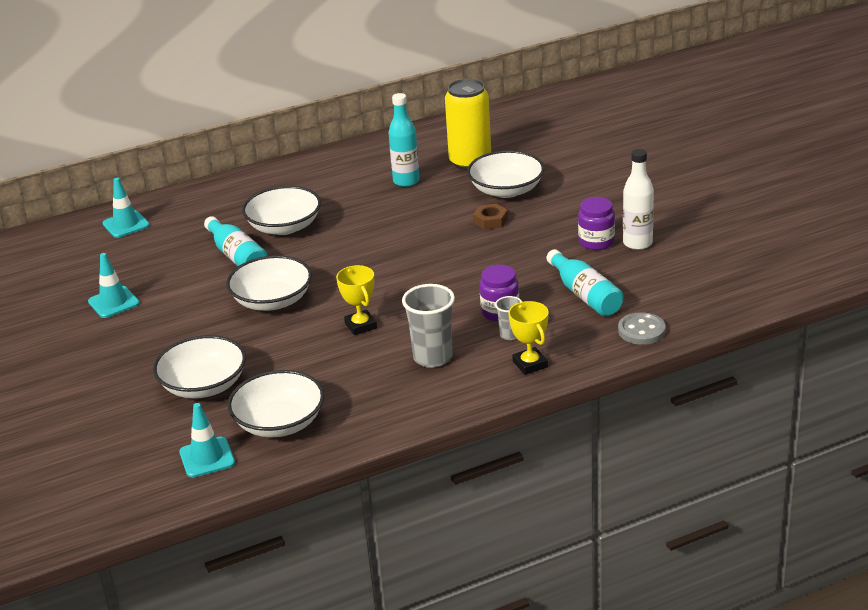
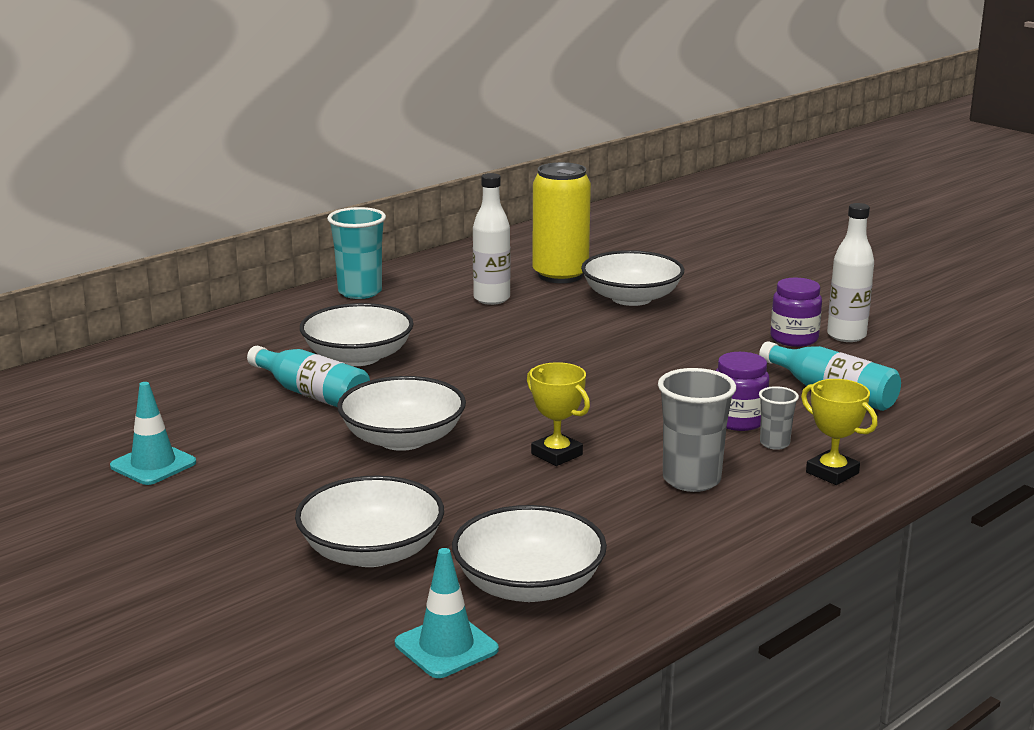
camera: 20 degrees left, 10 degrees down
turquoise traffic cone [102,178,150,238] -> none
turquoise bottle [388,93,420,187] -> white bottle [473,173,511,305]
brown nut [473,204,508,230] -> none
grey button [618,312,666,345] -> none
none -> turquoise cup [327,207,386,299]

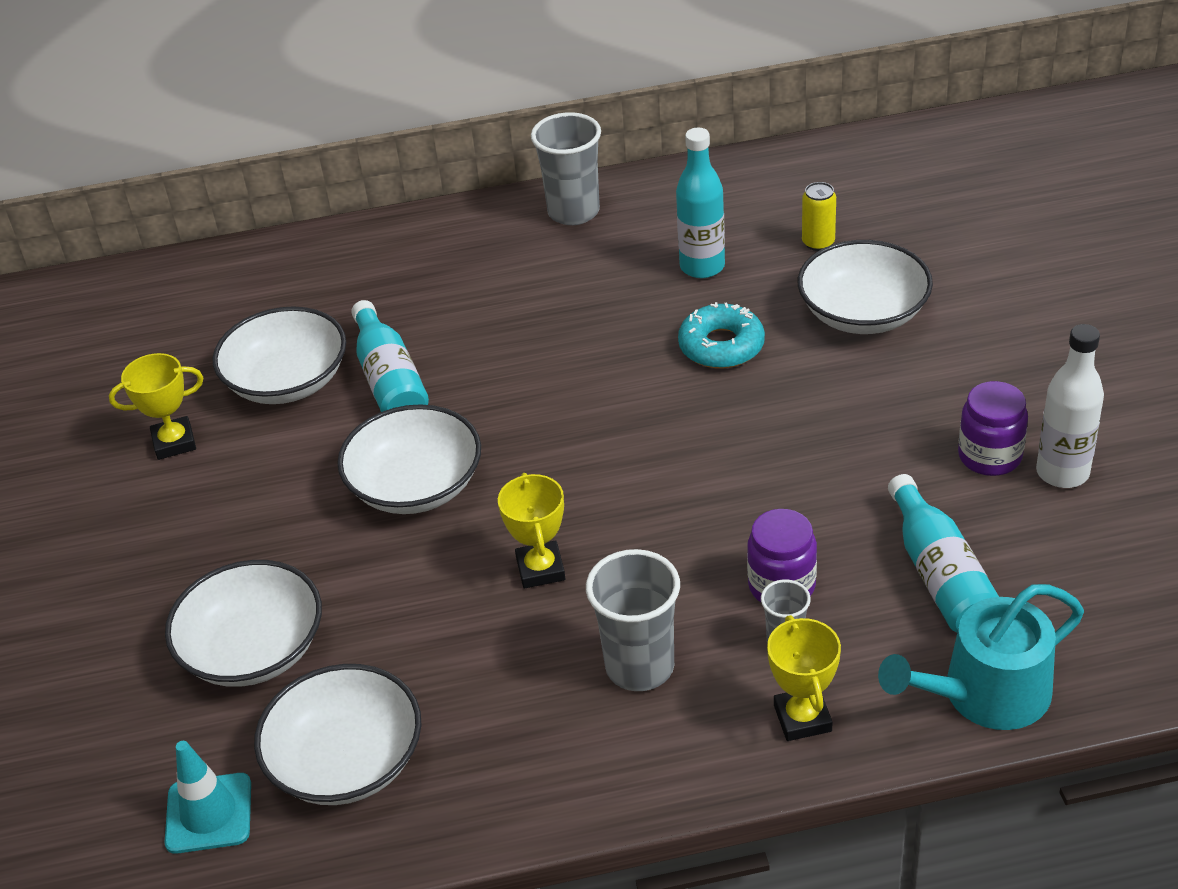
camera: 35 degrees right, 20 degrees up
turquoise traffic cone [110,382,196,485] -> yellow trophy [109,353,203,460]
white bowl [300,303,414,366] -> white bowl moved to [212,306,346,404]
turquoise cup [327,207,386,299] -> grey cup [531,112,601,225]
white bottle [473,173,511,305] -> turquoise bottle [676,128,725,278]
yellow can [532,162,591,283] -> yellow can [802,182,836,251], size x0.46
none -> turquoise donut [678,302,765,369]
none -> turquoise watering can [878,584,1084,730]

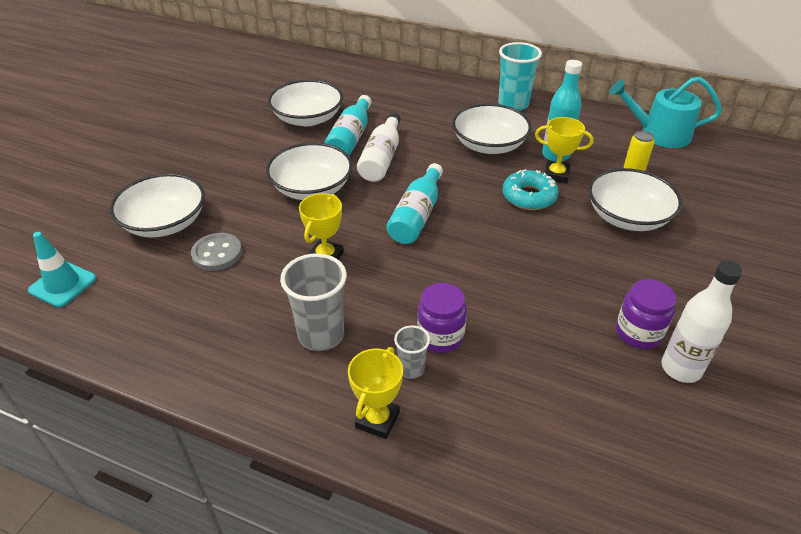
camera: 30 degrees right, 0 degrees up
yellow trophy [109,353,203,460] -> yellow trophy moved to [535,117,594,184]
white bowl [254,664,421,805] -> white bowl moved to [452,104,532,154]
grey cup [531,112,601,225] -> turquoise cup [498,42,542,111]
turquoise watering can [878,584,1084,730] -> turquoise watering can moved to [609,77,722,148]
turquoise bottle [888,474,999,632] -> turquoise bottle moved to [387,163,443,244]
none -> grey button [191,233,242,271]
none -> white bottle [357,112,401,182]

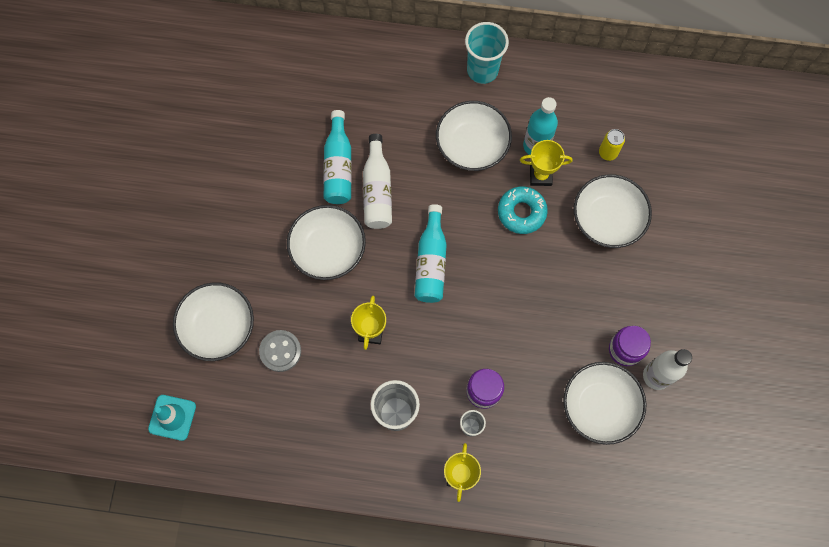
camera: 15 degrees left, 30 degrees up
white bowl [268,80,343,126] -> white bowl moved to [563,362,647,445]
turquoise watering can [609,77,722,148] -> none

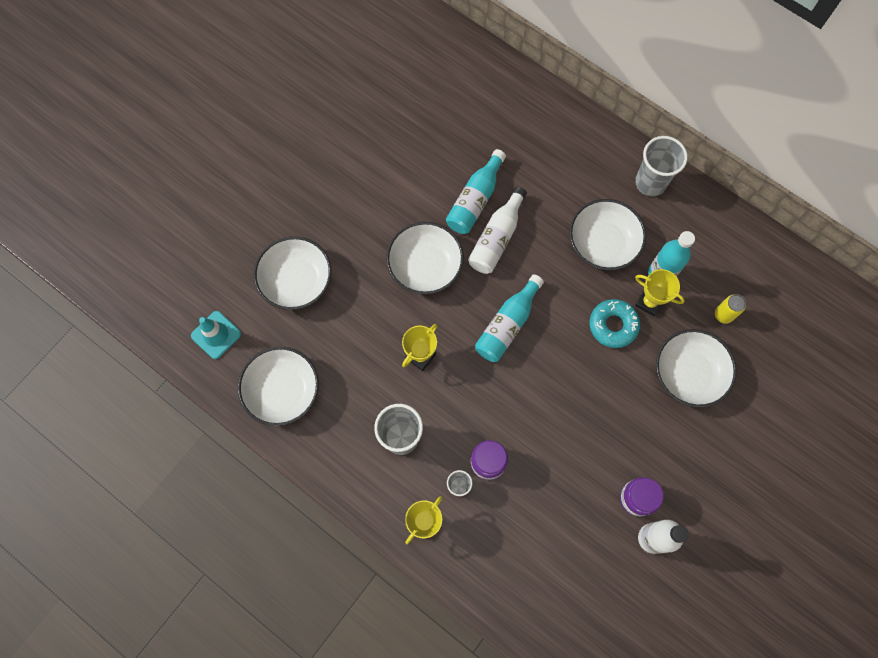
camera: 30 degrees right, 0 degrees up
grey button [259,330,301,372] -> none
turquoise cup [465,22,509,84] -> grey cup [635,136,688,196]
white bowl [563,362,647,445] -> white bowl moved to [238,347,319,426]

